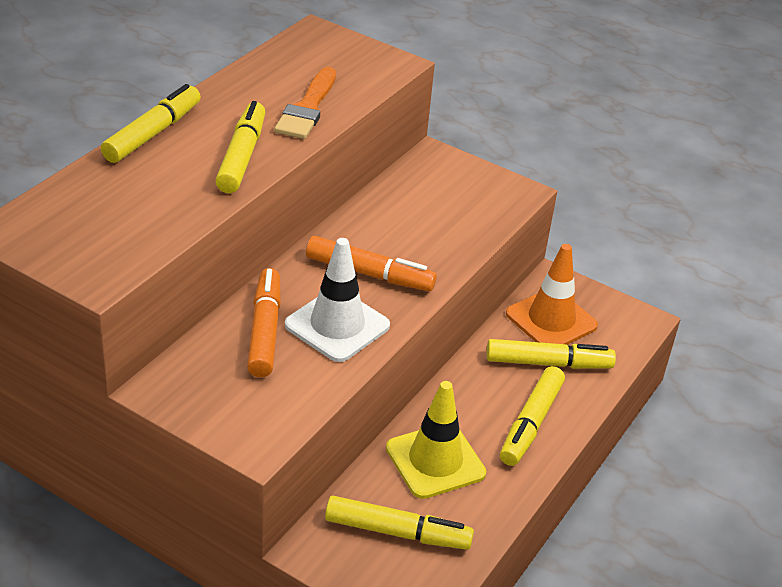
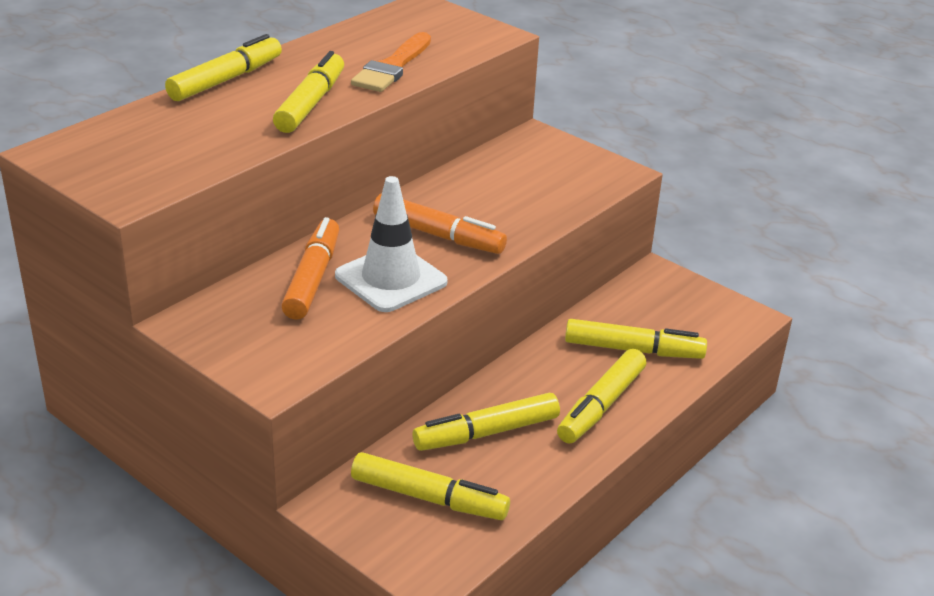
camera: 10 degrees right, 5 degrees down
yellow traffic cone [386,381,486,499] -> yellow marker [412,393,560,451]
orange traffic cone [506,244,598,345] -> none

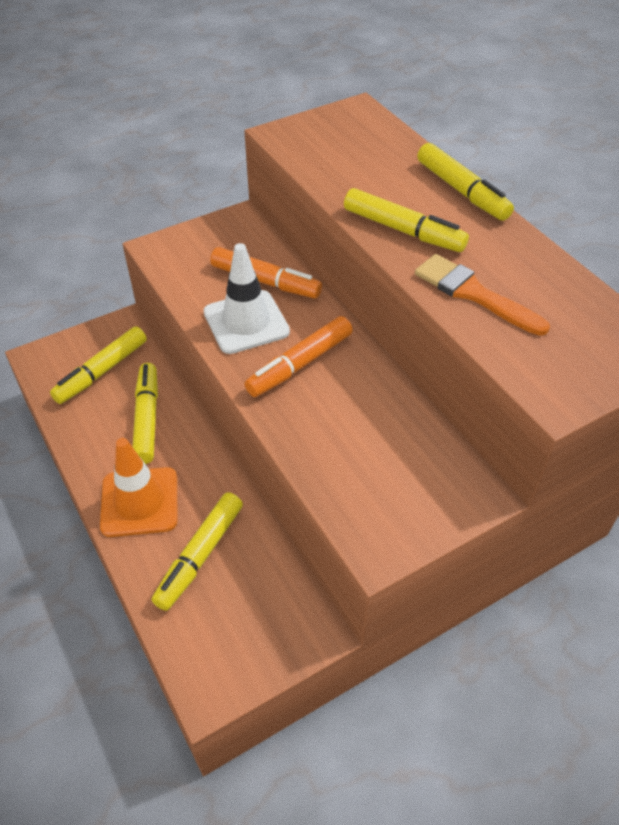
camera: 110 degrees right, 15 degrees up
yellow marker [557,349,646,443] -> orange traffic cone [100,438,178,537]

